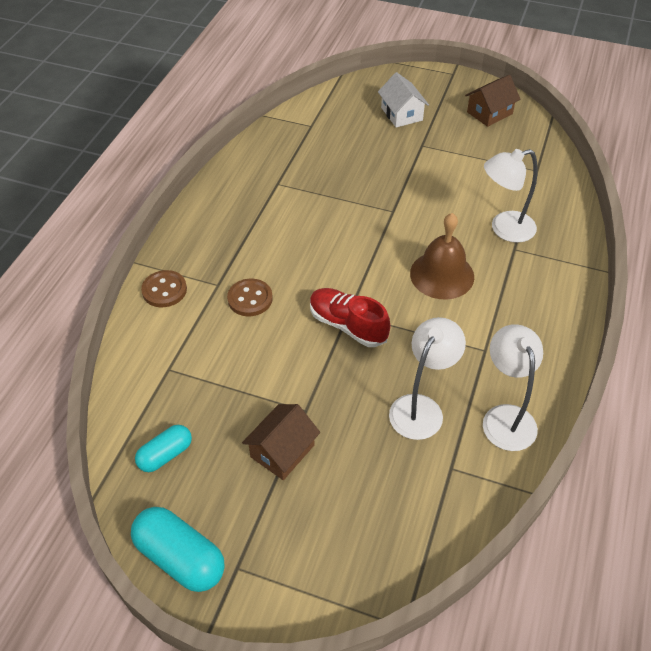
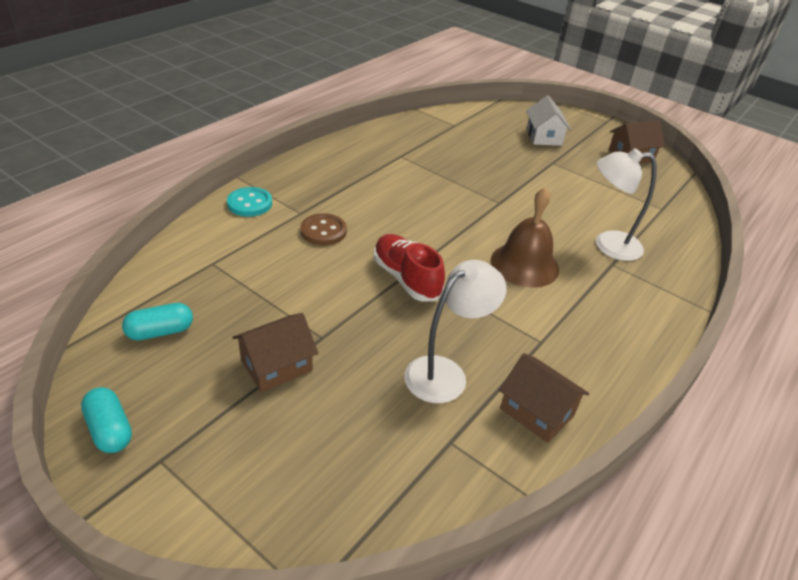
camera: 15 degrees right, 10 degrees down
turquoise capsule [131,507,225,592] -> turquoise capsule [81,387,132,453], size x0.62
brown button [141,270,187,307] -> turquoise button [227,187,272,217]
white lamp [483,324,543,451] -> brown house [499,353,589,443]

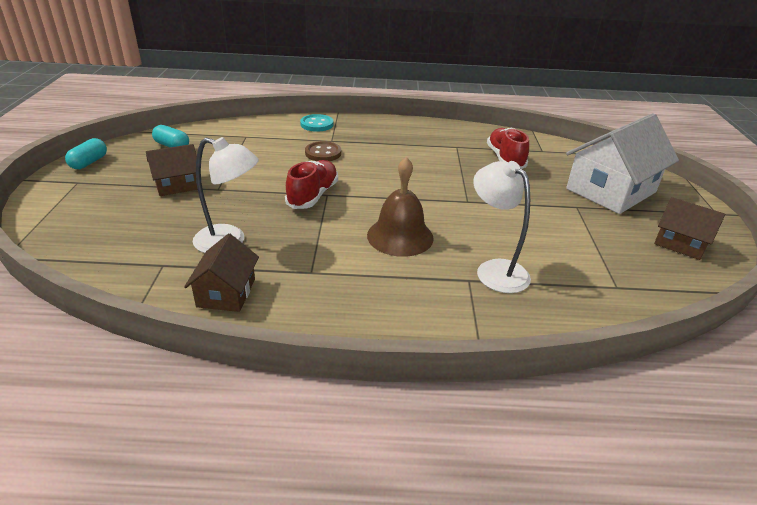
camera: 55 degrees right, 5 degrees down
brown house [232,313,318,393] -> brown house turned 45 degrees counterclockwise [146,144,198,196]
white house [526,95,571,146] -> white house [566,113,679,214], size x1.86
none -> red shoe [487,128,529,169]

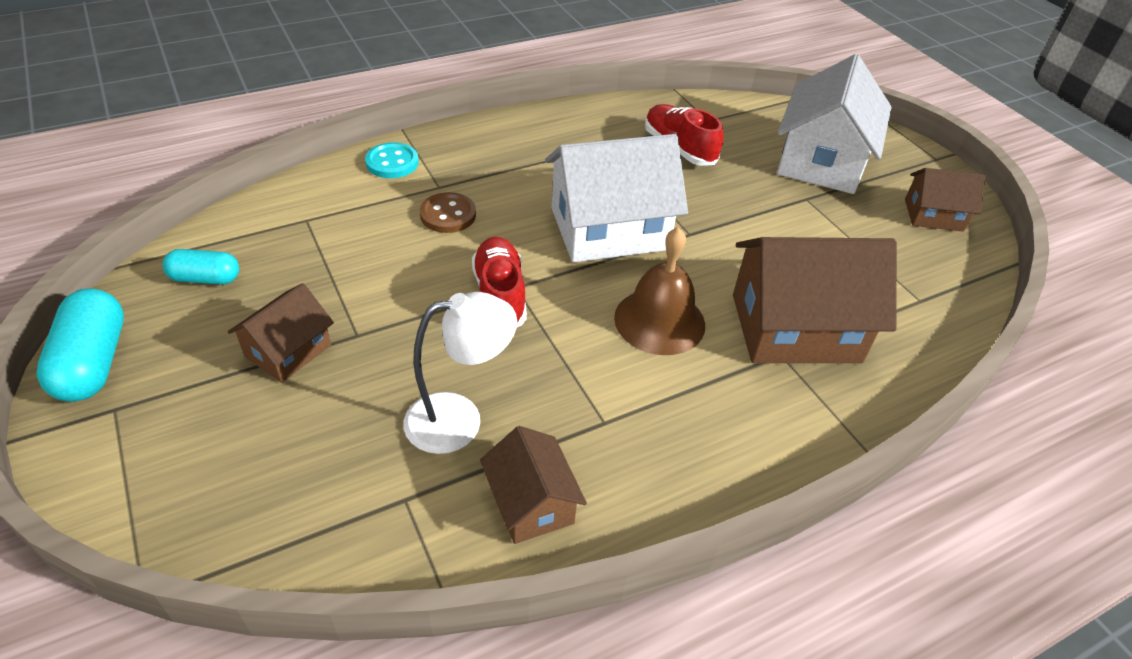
camera: 30 degrees left, 10 degrees up
turquoise capsule [65,138,107,169] -> turquoise capsule [36,289,124,402], size x1.60
white lamp [473,161,531,293] -> brown house [733,237,897,363]
none -> white house [545,134,688,262]

